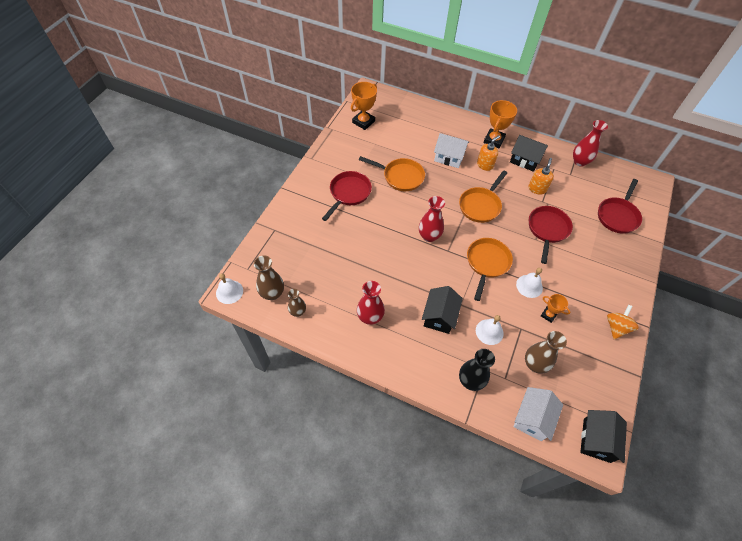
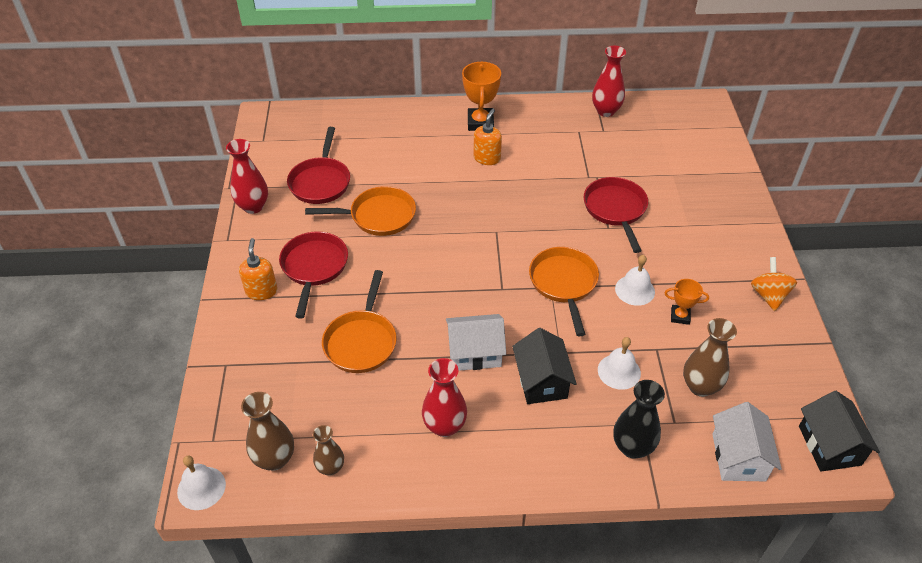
camera: 25 degrees left, 10 degrees down
orange trophy [351,82,377,130] -> none
red vase [419,196,445,242] -> red vase moved to [226,139,268,214]
white house [434,133,469,168] -> white house moved to [446,314,506,371]
orange pan [459,170,507,223] -> orange pan moved to [322,270,397,373]
black house [510,135,548,172] -> none
orange soap dispenser [528,158,554,195] -> orange soap dispenser moved to [239,238,278,300]
red pan [598,179,642,234] -> red pan moved to [287,127,350,204]

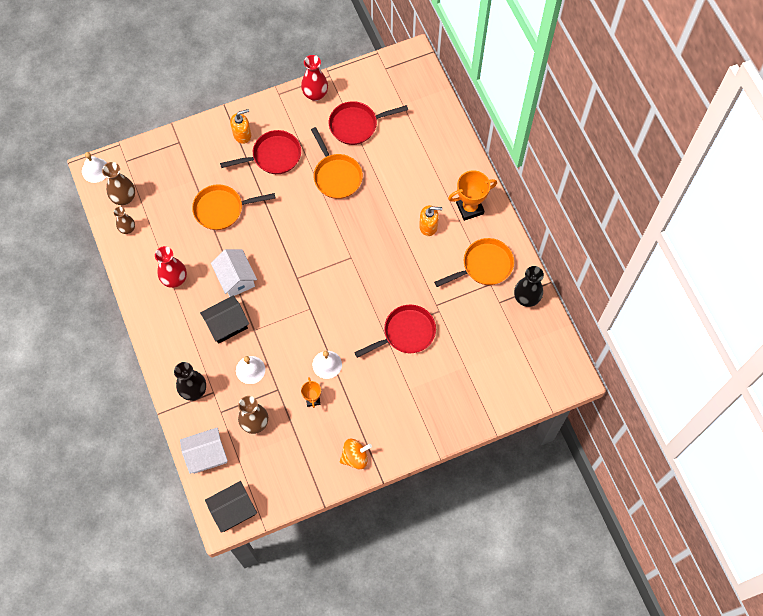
camera: 70 degrees right, 20 degrees up
orange pan [529,247,599,336] -> orange pan moved to [434,238,514,287]
red vase [592,46,626,117] -> black vase [514,266,544,307]

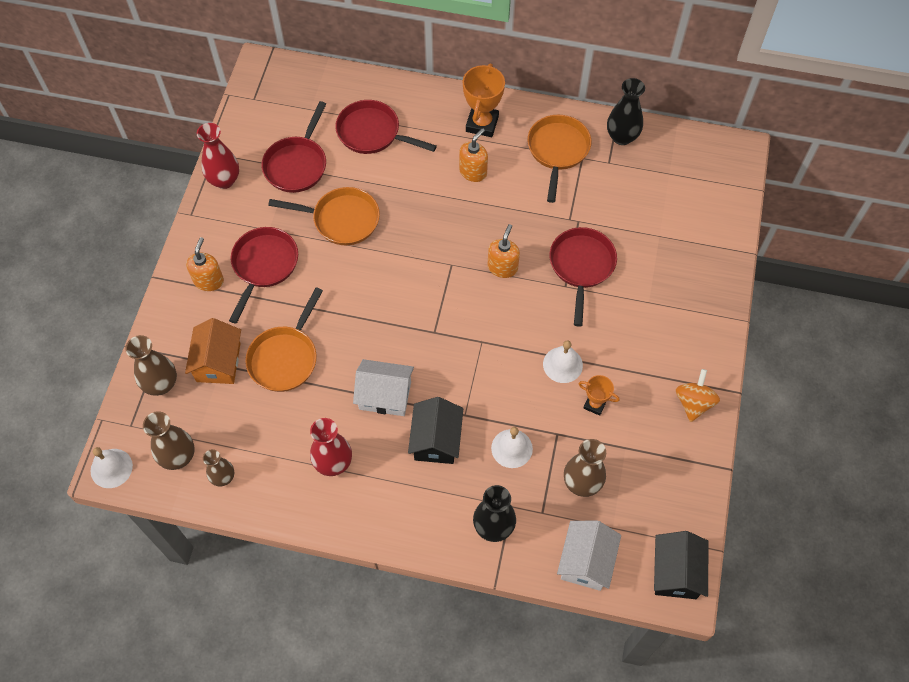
camera: 55 degrees left, 5 degrees down
none -> brown vase [126,335,177,396]
none -> orange house [185,318,241,384]
none -> red pan [335,100,437,154]
none -> orange soap dispenser [488,224,520,278]

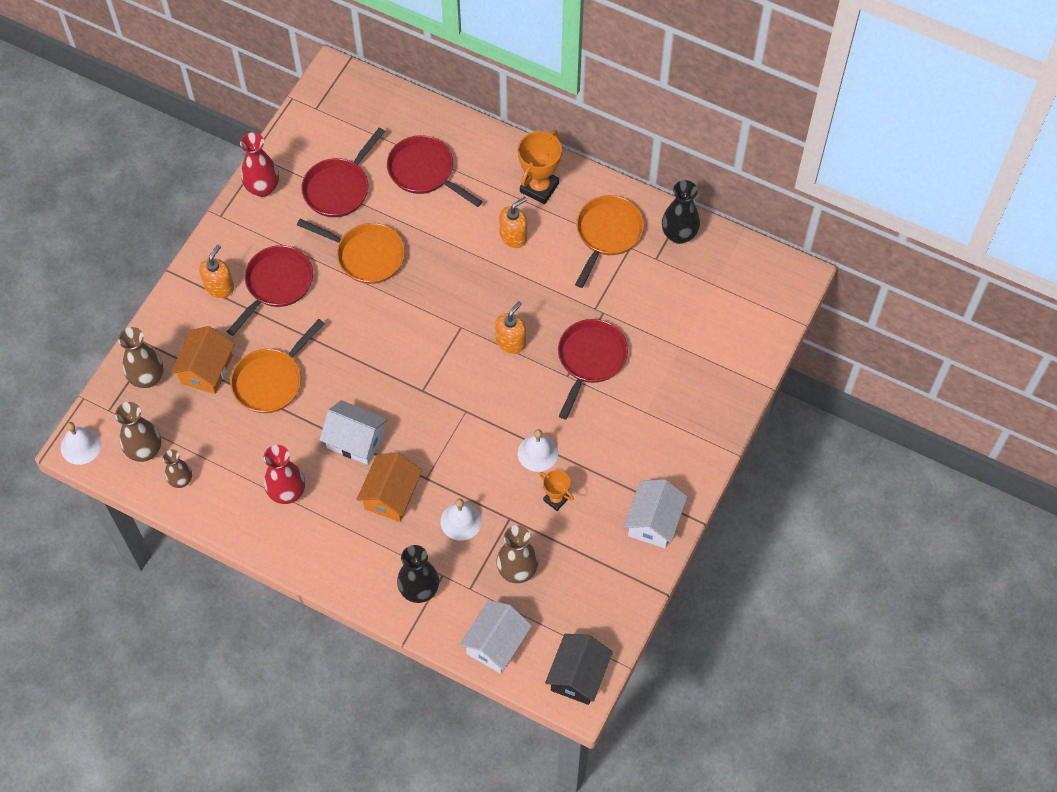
camera: 15 degrees right, 0 degrees up
black house [408,397,463,464] -> orange house [356,453,422,522]
orange spinning top [676,369,720,422] -> white house [624,479,687,548]

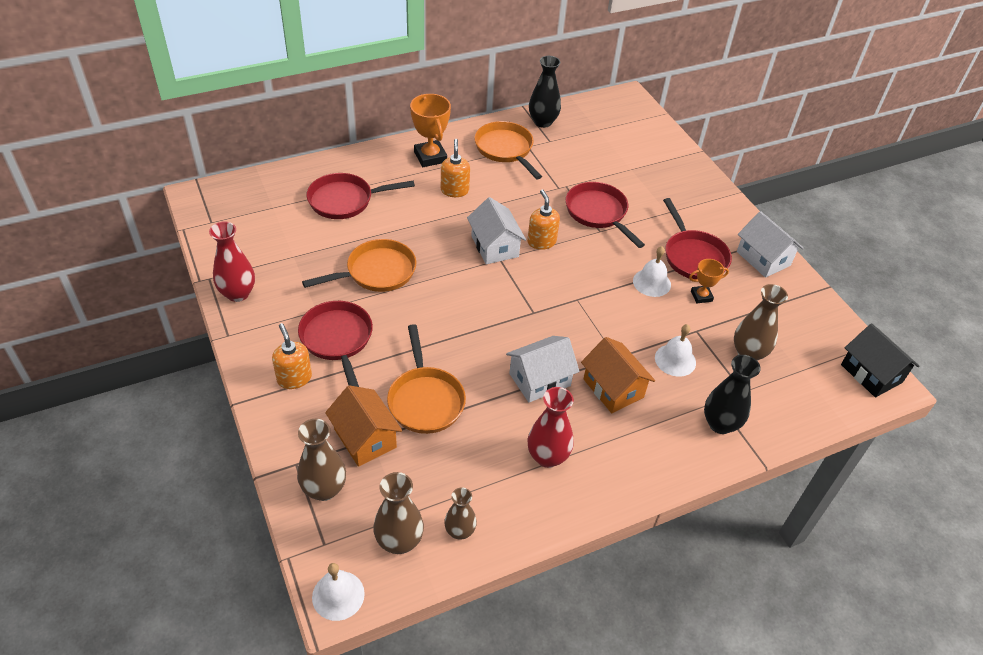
camera: 55 degrees left, 15 degrees down
red pan [301,128,385,217] -> red pan moved to [663,198,732,279]
white house [460,600,532,674] -> white house moved to [467,197,526,264]

